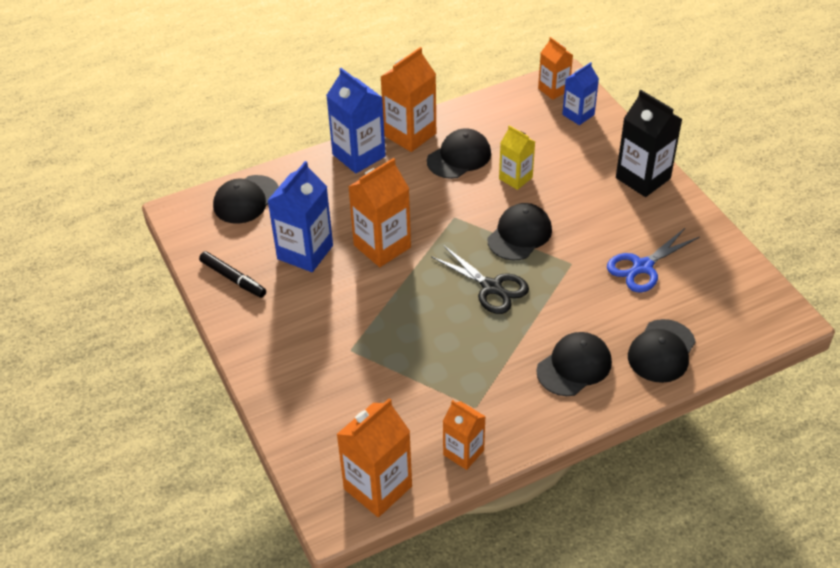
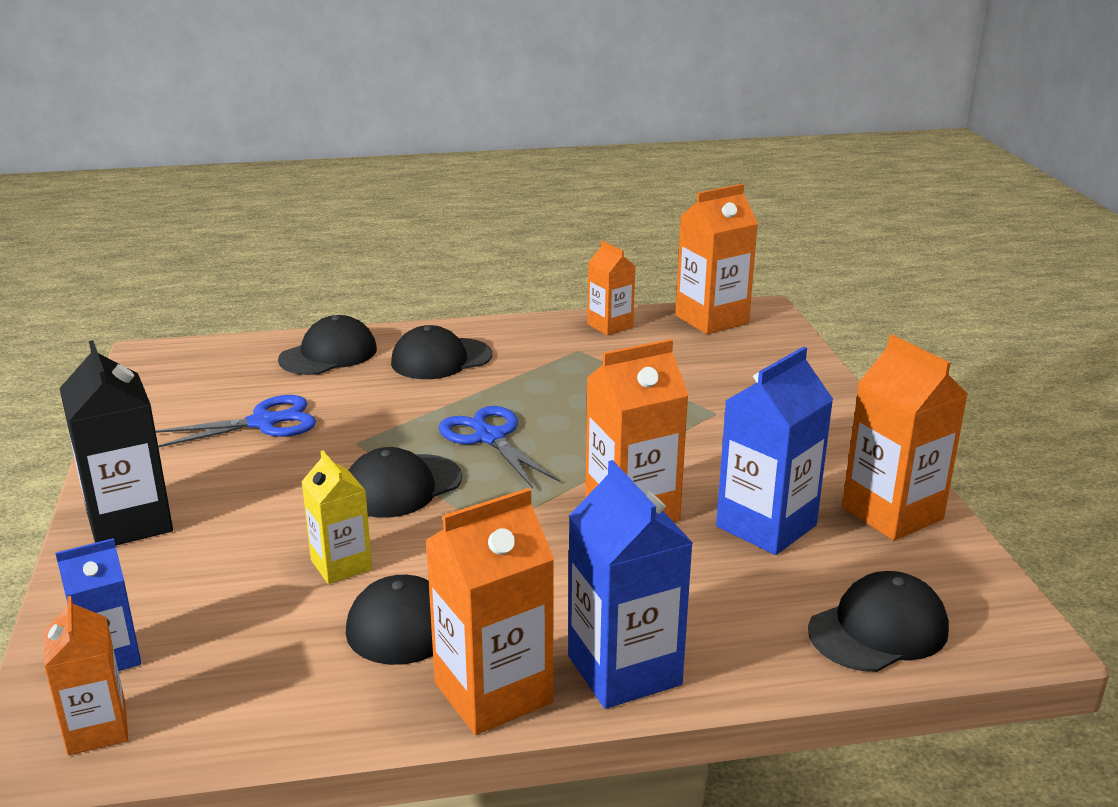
camera: 165 degrees left, 20 degrees down
black marker [199,251,266,298] -> orange carton [842,334,968,540]
black scissors [431,245,529,314] -> blue scissors [439,406,560,488]

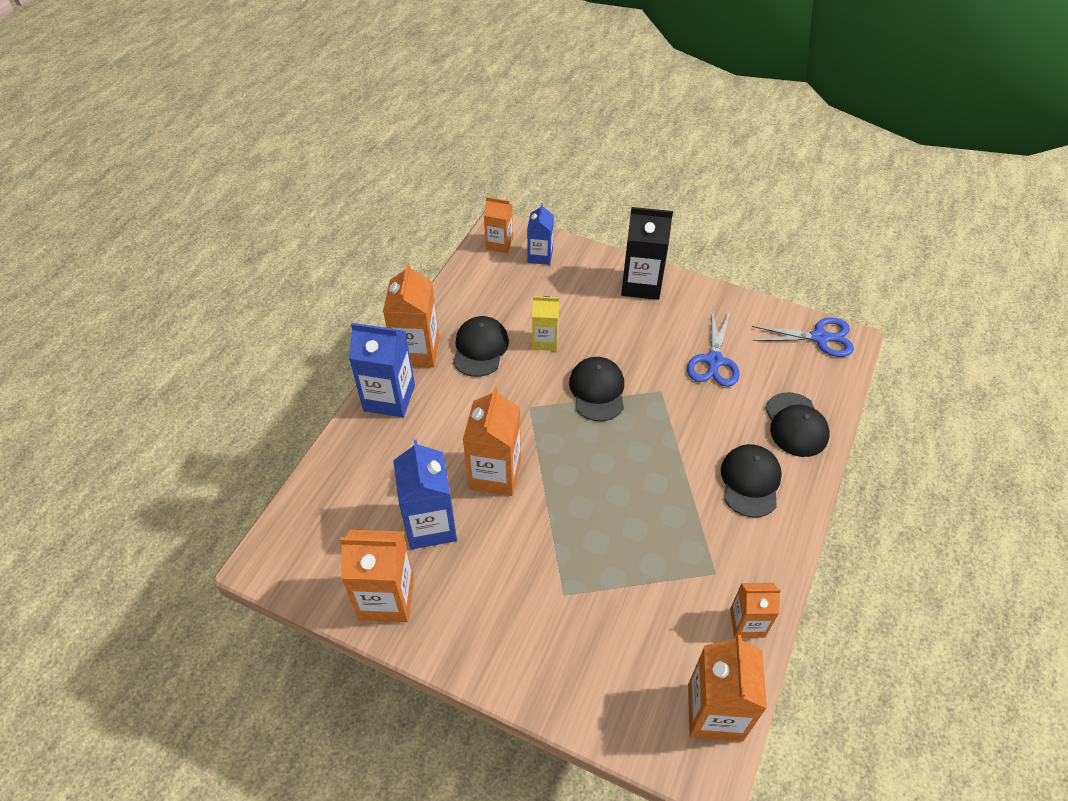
camera: 125 degrees right, 25 degrees up
blue scissors [439,406,560,488] -> blue scissors moved to [752,318,854,357]
black cap [808,571,949,672] -> none

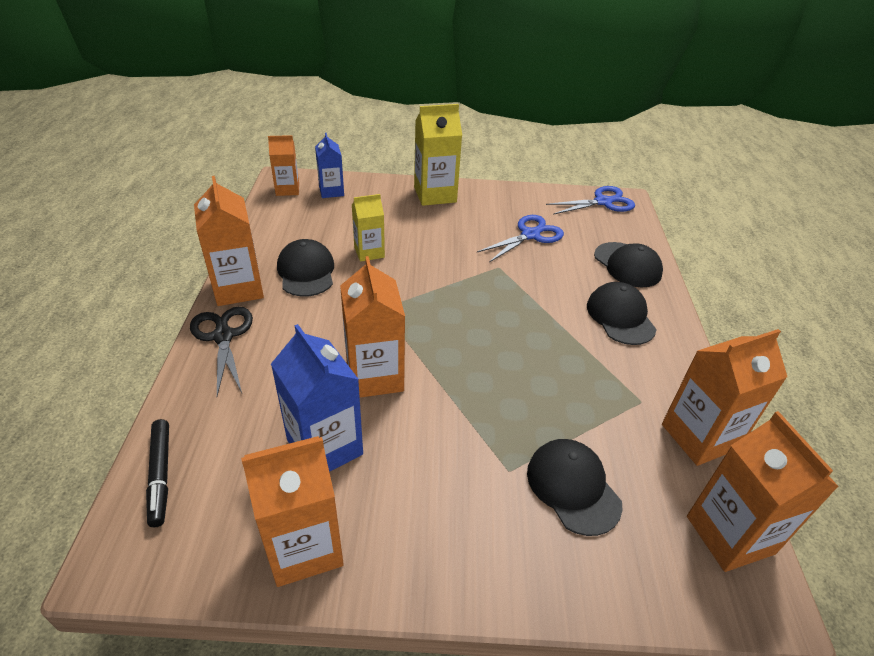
camera: 25 degrees left, 10 degrees down
blue carton [349,323,415,417] -> black scissors [190,307,253,396]
black cap [569,357,624,421] -> black cap moved to [527,439,622,536]
black carton [621,207,673,300] -> yellow carton [414,104,462,206]
blue scissors [687,309,740,387] -> blue scissors turned 120 degrees counterclockwise [477,215,564,262]
orange carton [730,583,781,638] -> orange carton [662,329,787,466], size x1.62
none -> black marker [146,419,169,527]

